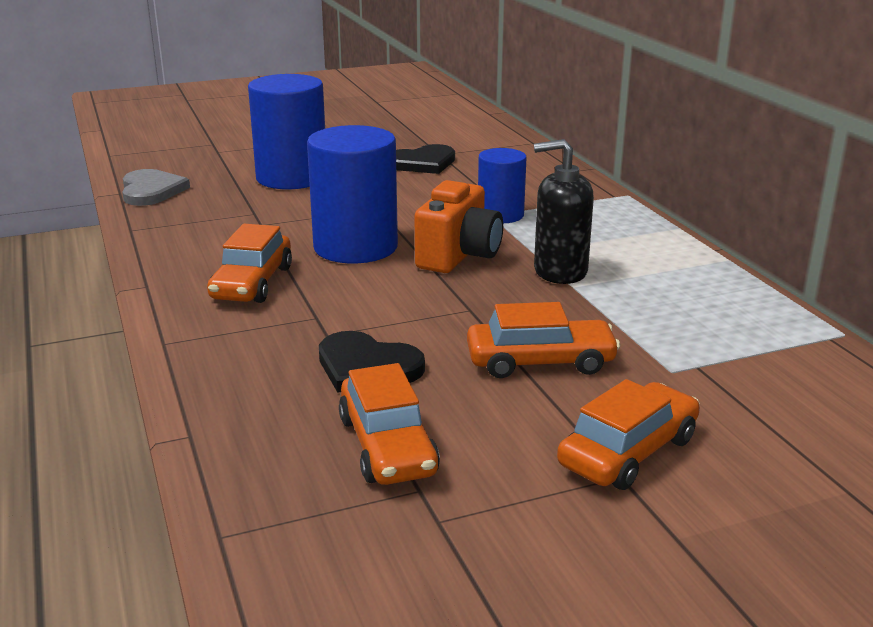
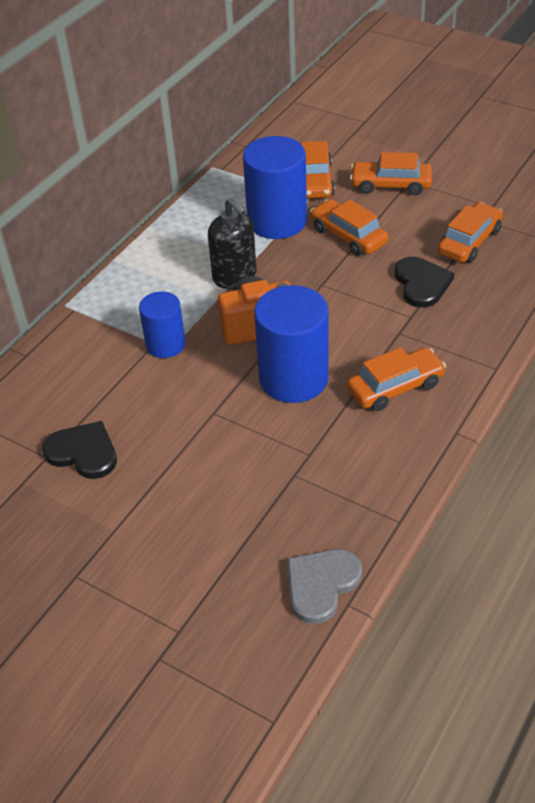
camera: 125 degrees left, 20 degrees up
blue cylinder [248,74,325,189] -> blue cylinder moved to [243,136,307,239]
none -> orange car [301,141,335,199]

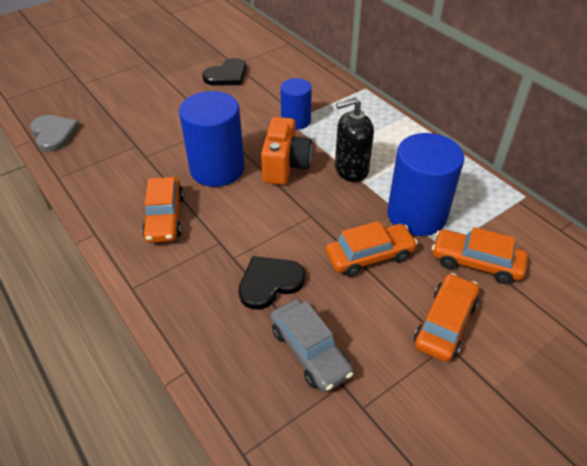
camera: 110 degrees right, 0 degrees up
black heart [395,257,454,308] -> black heart turned 135 degrees clockwise [239,256,305,310]
orange car [438,202,503,263] -> grey car [270,299,354,392]

